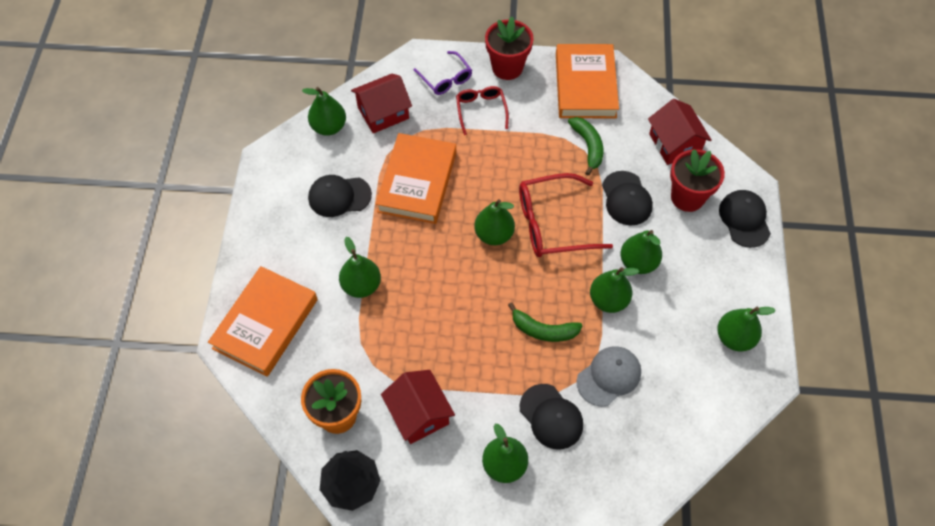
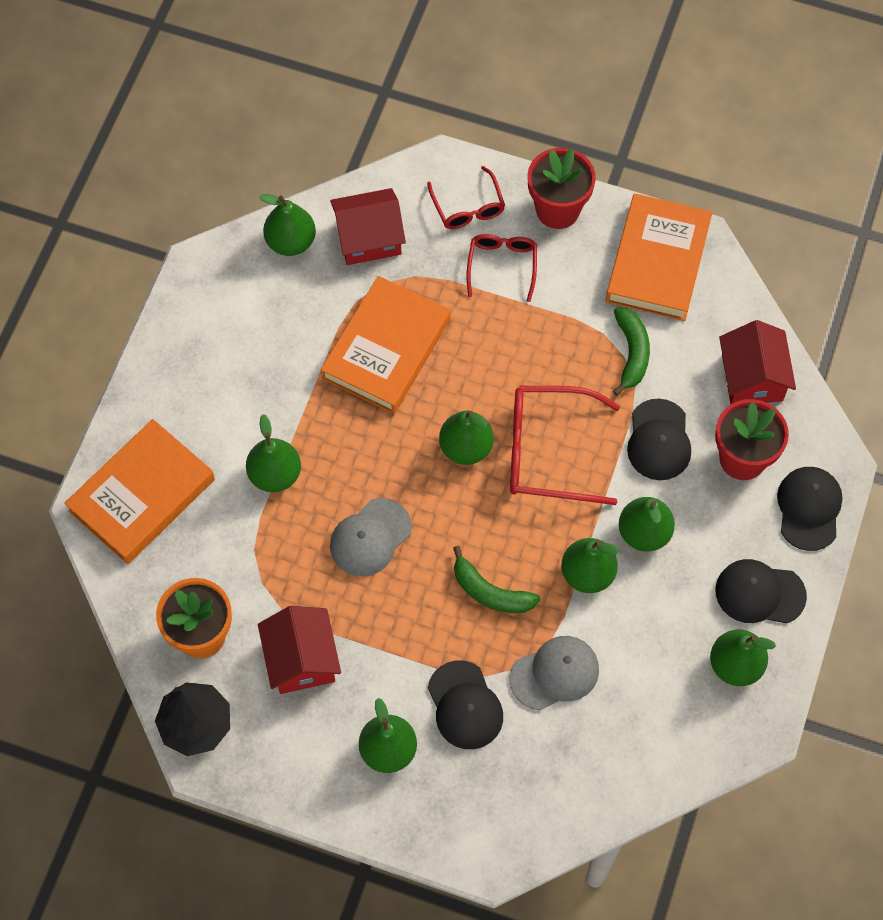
camera: 15 degrees right, 5 degrees up
black cap [308,175,372,217] -> black cap moved to [715,559,807,624]
purple glasses [414,51,472,95] -> red glasses [427,166,505,229]
none -> grey cap [330,498,412,576]

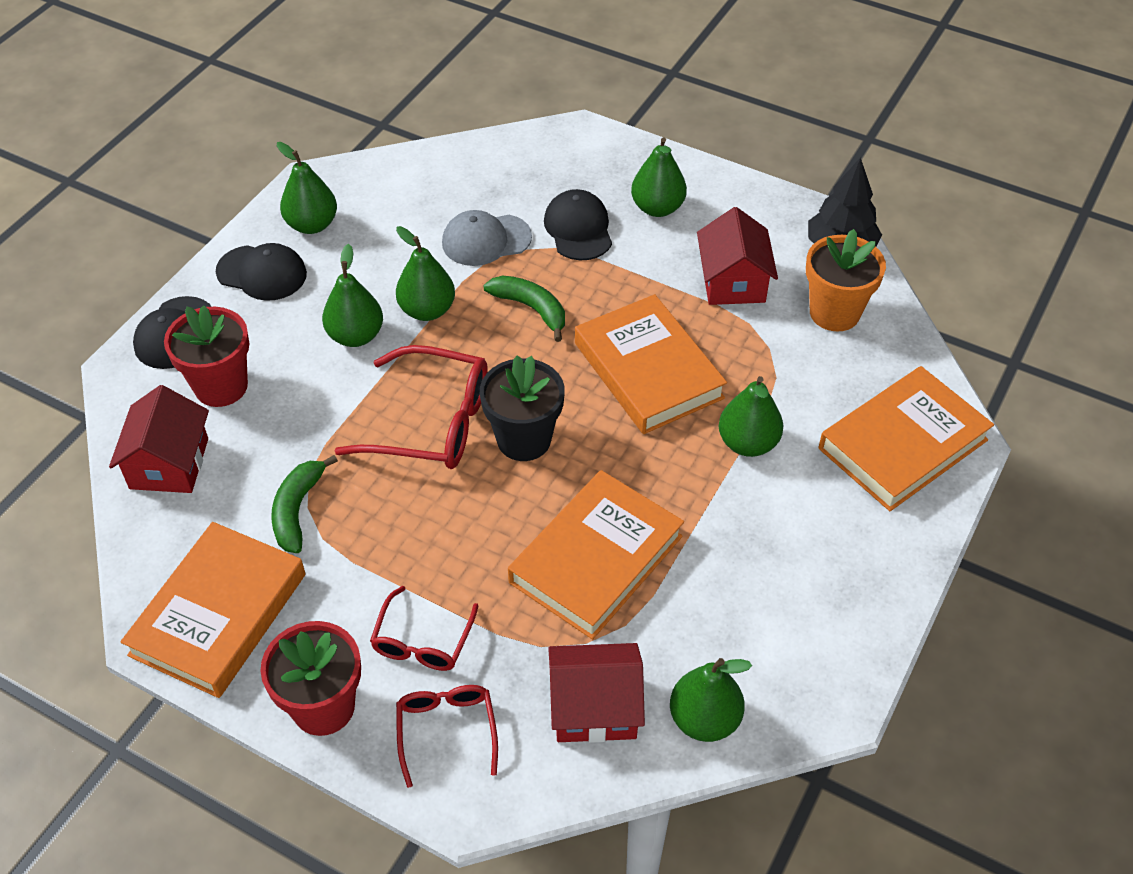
camera: 170 degrees left, 15 degrees down
grey cap [330,498,412,576] -> orange book [575,294,727,434]
green pear [439,410,494,465] -> black flower pot [480,356,565,461]
black cap [627,399,691,480] -> none

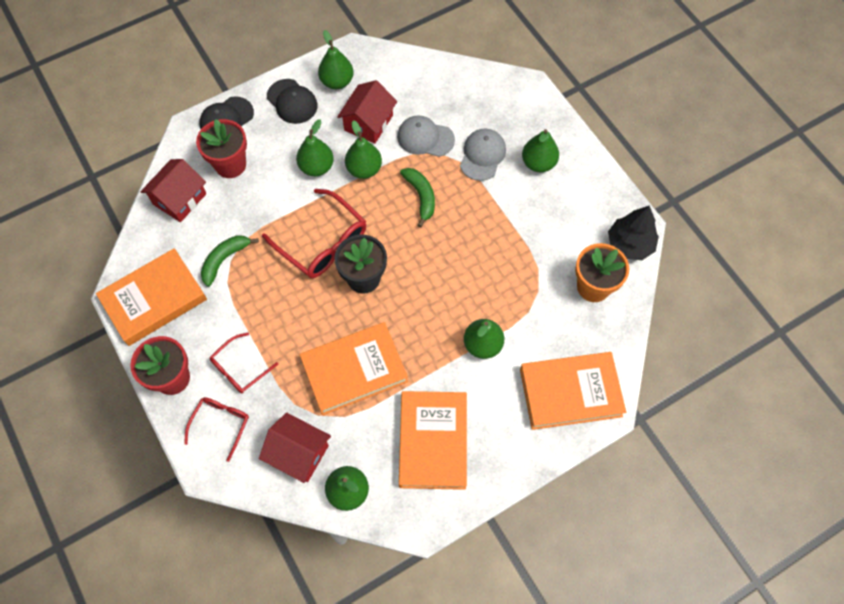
camera: 30 degrees right, 15 degrees up
black cap [544,189,612,260] -> grey cap [460,129,506,181]
orange book [575,294,727,434] -> orange book moved to [399,391,467,490]
red house [697,207,778,305] -> red house moved to [337,80,397,144]

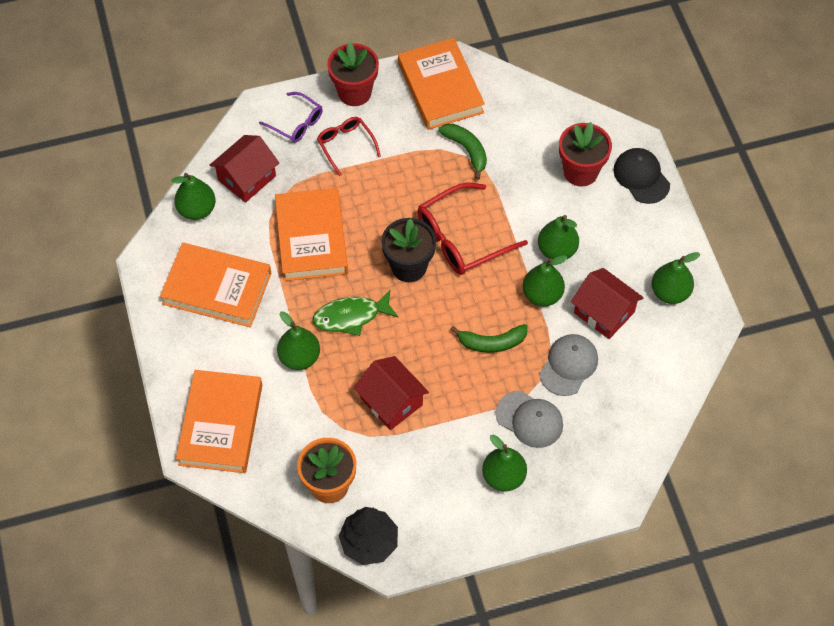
camera: 105 degrees right, 5 degrees down
red house [140,159,206,222] -> red house moved to [354,356,429,430]
red glasses [184,397,249,462] -> purple glasses [259,92,323,143]
black cap [267,79,318,124] -> none
none -> green fish [312,290,399,336]

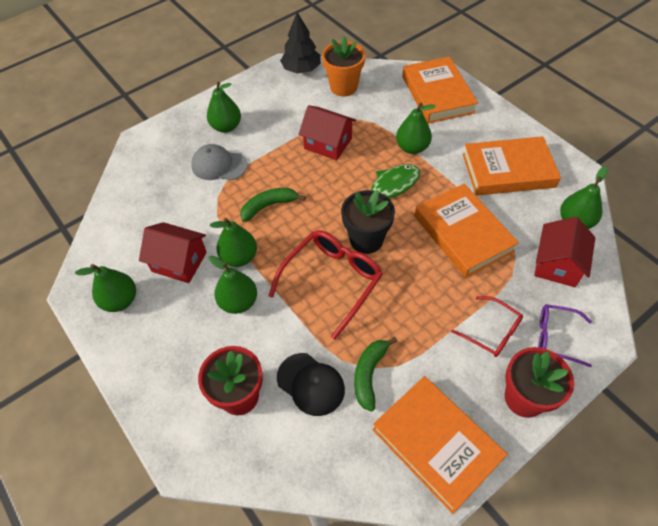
camera: 160 degrees right, 5 degrees down
green banana [438,124,487,180] -> green banana turned 75 degrees clockwise [354,337,397,412]
grey cap [540,334,598,396] -> none
black cap [614,148,670,204] -> black cap moved to [277,353,345,416]

